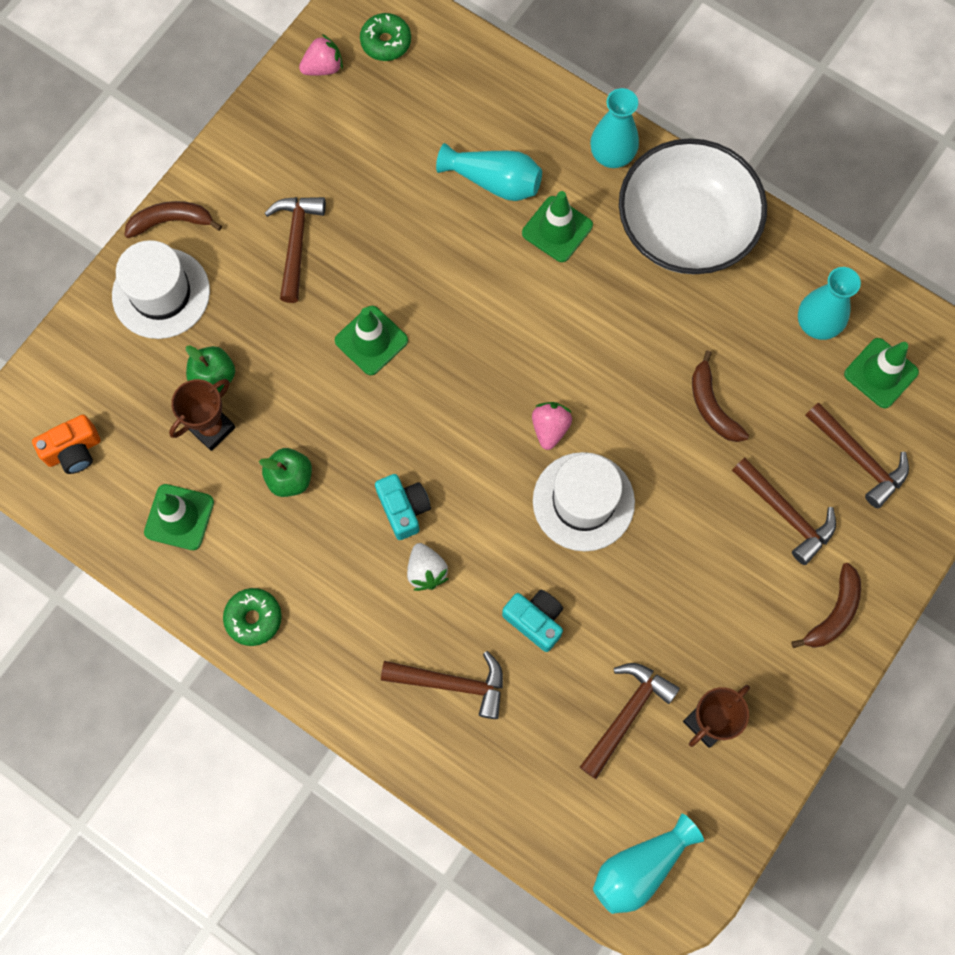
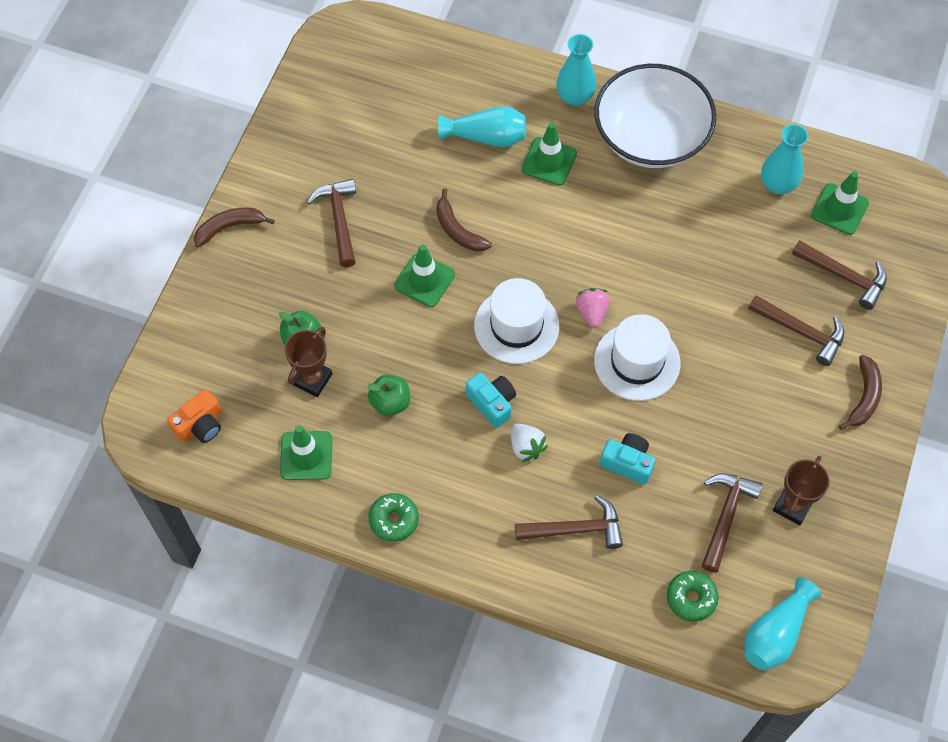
camera: 15 degrees left, 10 degrees down
white hat [112,240,210,339] -> white hat moved to [474,278,559,364]
pink strawberry [299,34,343,76] -> none
green donut [360,13,411,61] -> green donut moved to [667,571,719,622]
brown banana [692,350,749,442] -> brown banana moved to [436,188,492,251]

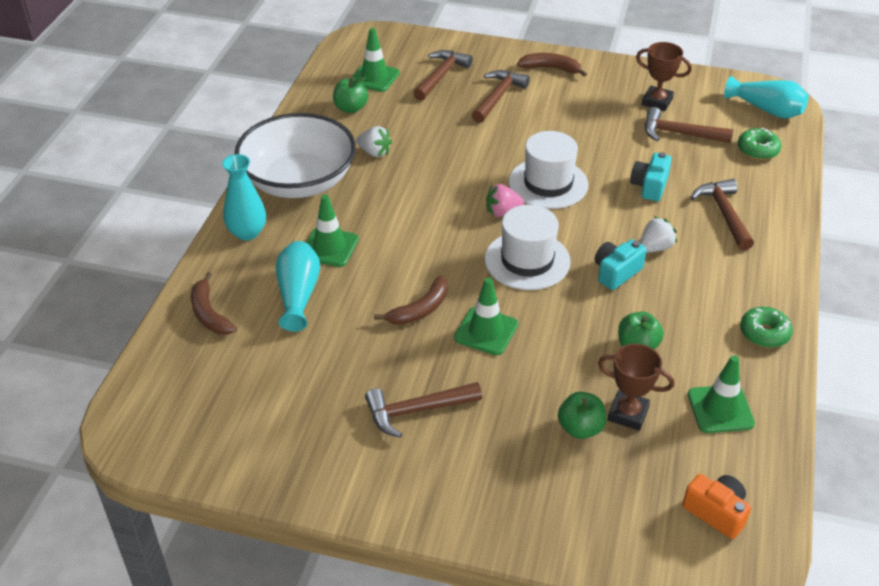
camera: 95 degrees left, 20 degrees down
brown banana [194,207,275,248] -> brown banana moved to [191,272,237,335]
turquoise vase [761,124,808,194] -> green apple [333,77,368,113]
none -> white strawberry [356,126,392,157]

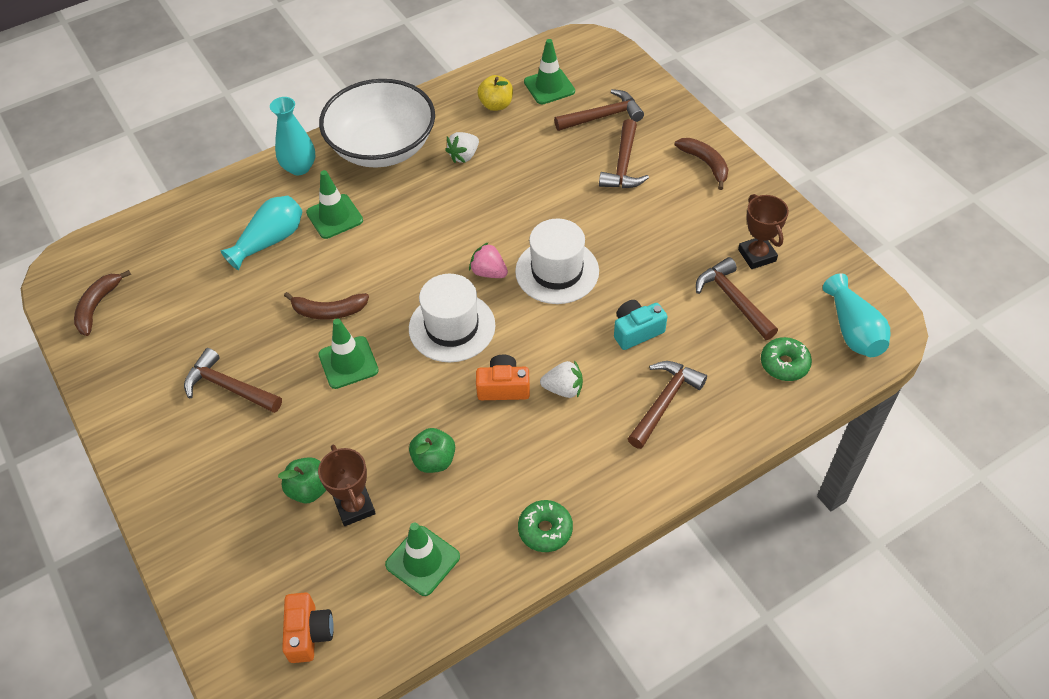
camera: 45 degrees right, 10 degrees up
brown banana [191,272,237,335] -> brown banana moved to [74,270,131,336]
green apple [333,77,368,113] -> yellow apple [478,75,513,111]
white strawberry [356,126,392,157] -> white strawberry turned 60 degrees clockwise [445,132,479,163]
brown hammer [472,70,530,123] -> brown hammer turned 120 degrees clockwise [599,119,649,188]
turquoise camera [595,239,647,290] -> orange camera [476,355,530,400]

